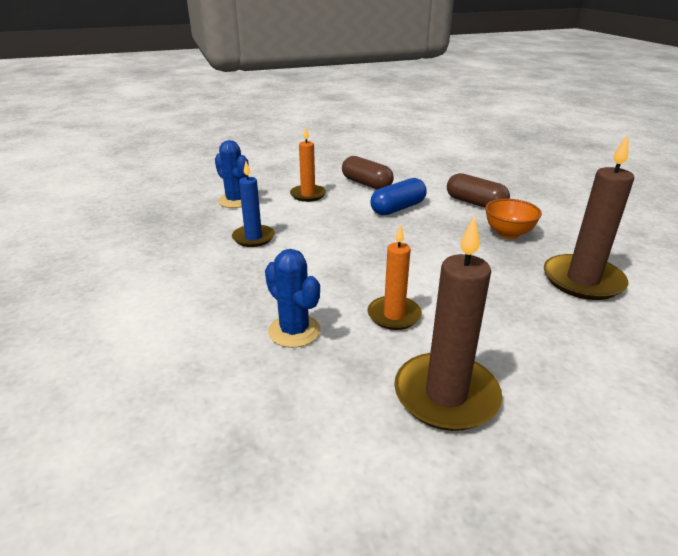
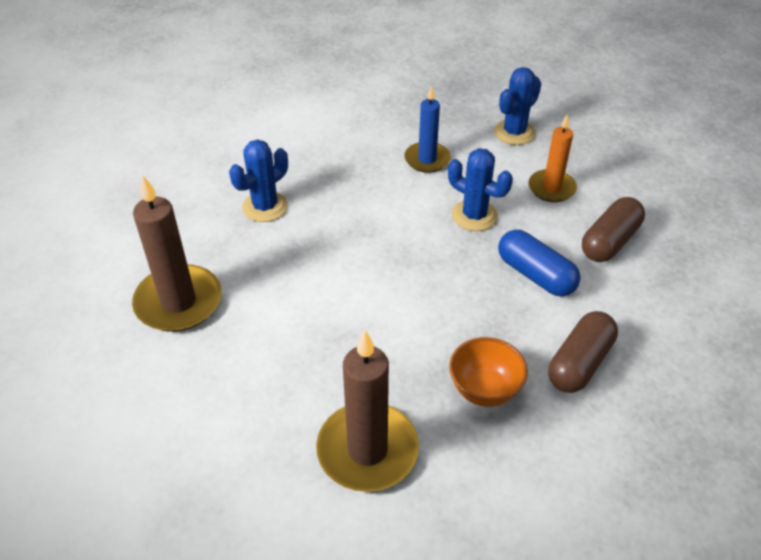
camera: 85 degrees right, 15 degrees up
orange candle [368,225,422,330] -> none
none -> blue cactus [448,148,513,231]

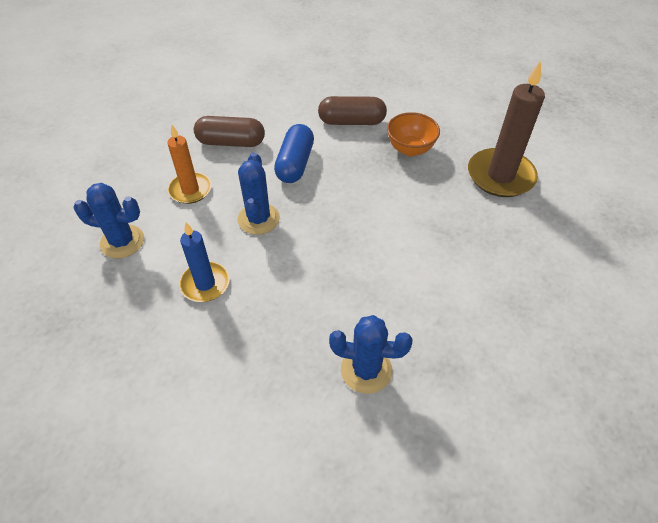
camera: 125 degrees left, 5 degrees up
brown candle [132,175,221,332] -> none

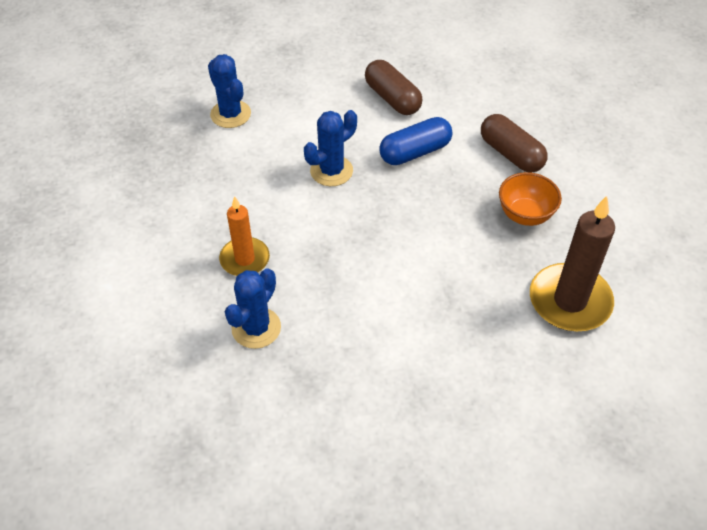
camera: 50 degrees right, 0 degrees up
orange candle [167,125,212,204] -> orange candle moved to [219,196,270,276]
blue candle [179,222,230,302] -> none
blue cactus [329,315,413,394] -> blue cactus turned 60 degrees clockwise [225,268,281,349]

